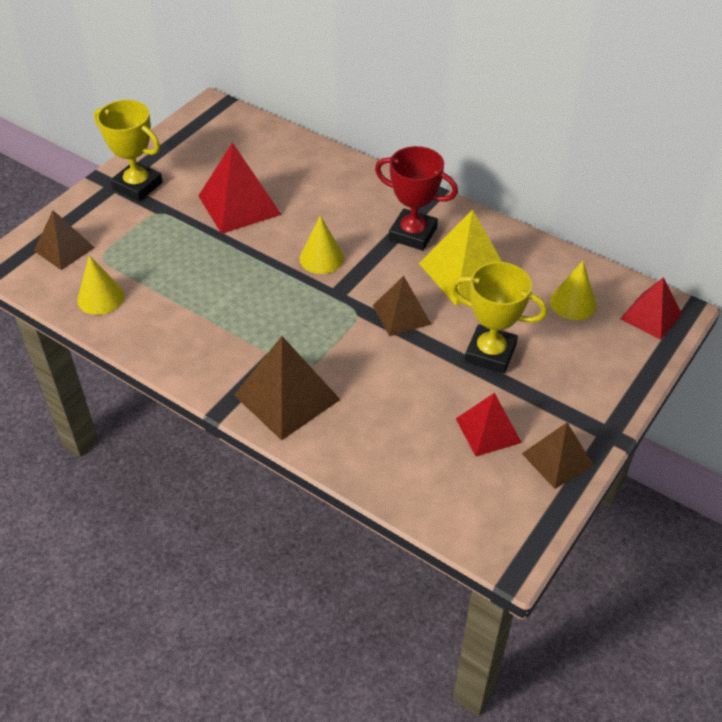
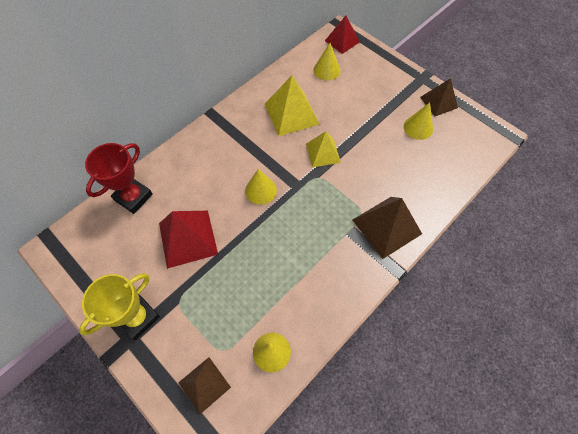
camera: 80 degrees left, 15 degrees up
brown pyramid [372,276,431,336] -> yellow pyramid [306,131,341,168]
red trophy [375,146,458,251] -> red trophy moved to [85,143,153,214]
yellow trophy [451,262,547,373] -> none
red pyramid [456,393,522,456] -> yellow cone [404,103,433,140]

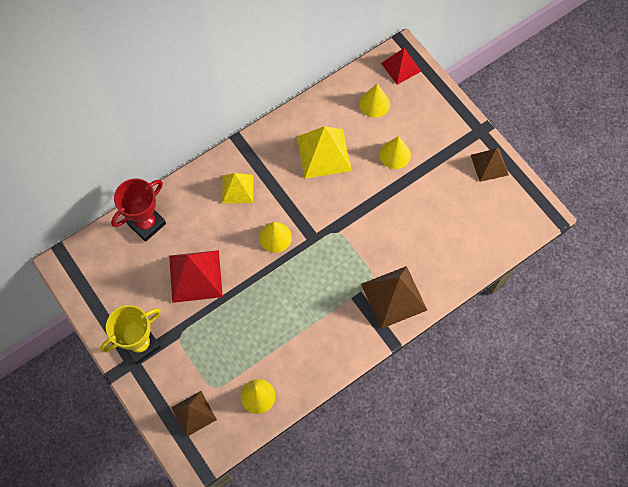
camera: 10 degrees right, 5 degrees up
yellow pyramid [306,131,341,168] -> yellow pyramid moved to [222,173,253,204]
yellow cone [404,103,433,140] -> yellow cone moved to [379,136,411,169]

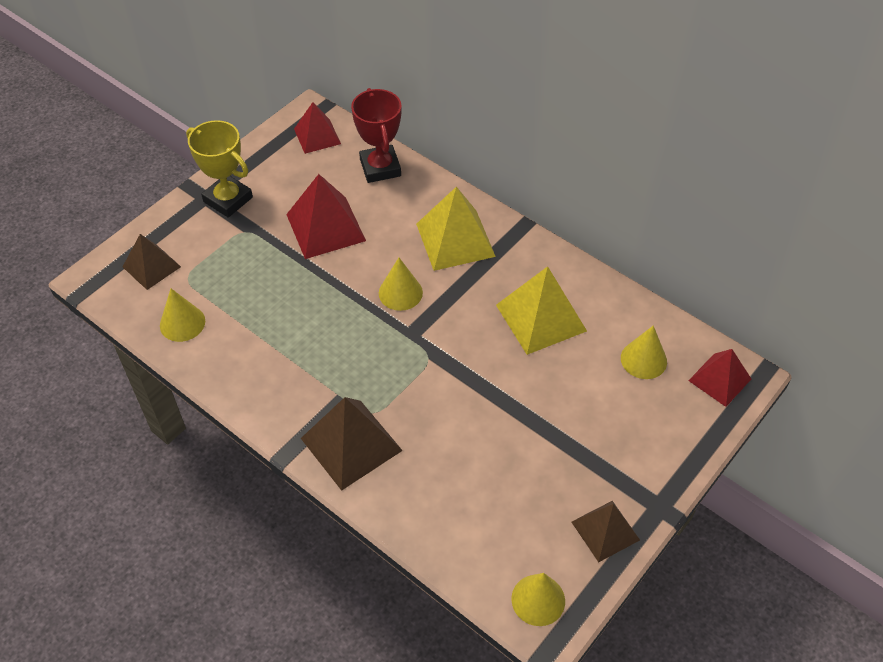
camera: 75 degrees right, 15 degrees down
red trophy [111,179,166,242] -> red trophy turned 45 degrees clockwise [351,88,402,183]
yellow pyramid [222,173,253,204] -> yellow pyramid [416,187,496,271], size x1.56
yellow cone [379,136,411,169] -> yellow cone moved to [511,573,565,626]
none -> red pyramid [294,102,341,154]

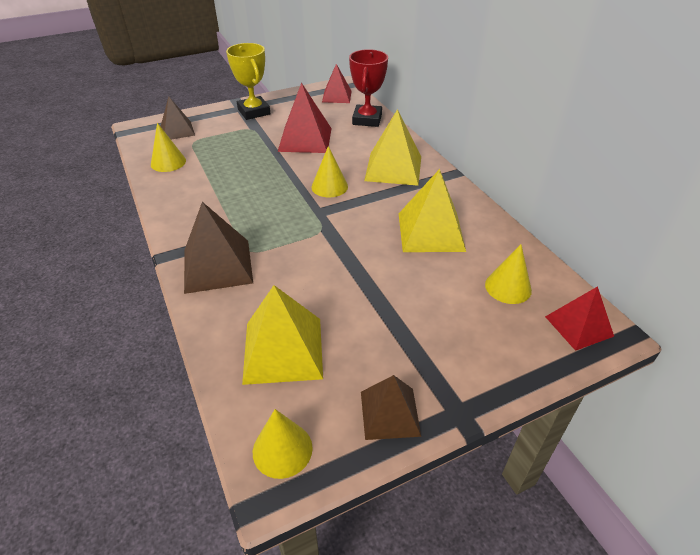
camera: 25 degrees right, 10 degrees down
none -> yellow pyramid [242,285,323,385]

